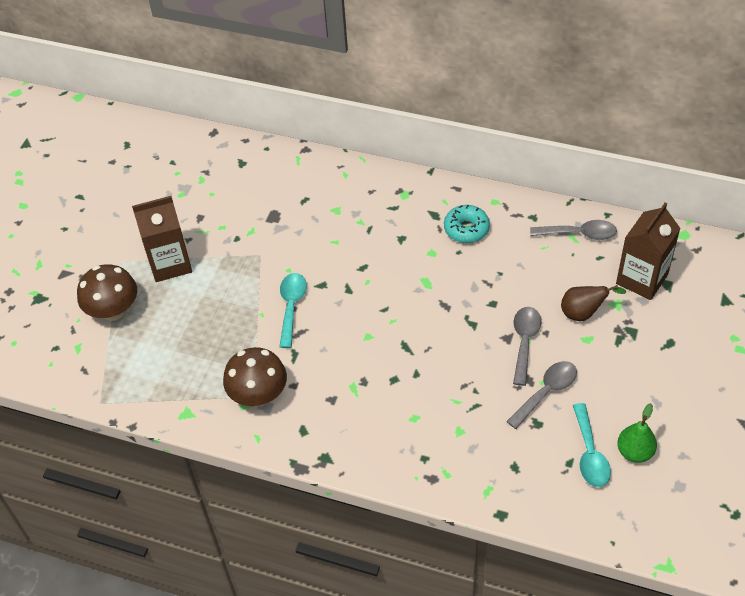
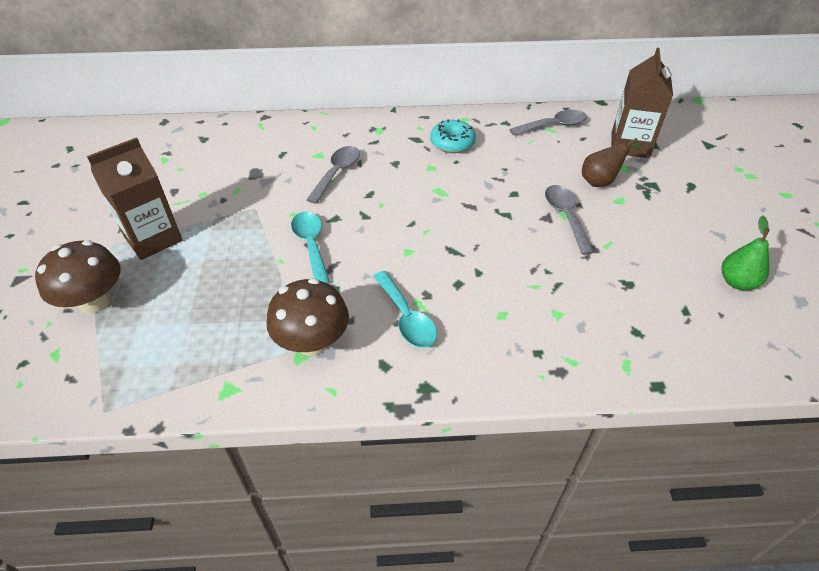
camera: 25 degrees left, 5 degrees down
grey spoon [506,361,577,429] -> grey spoon moved to [307,146,360,204]
turquoise spoon [573,403,611,487] -> turquoise spoon moved to [373,271,437,348]

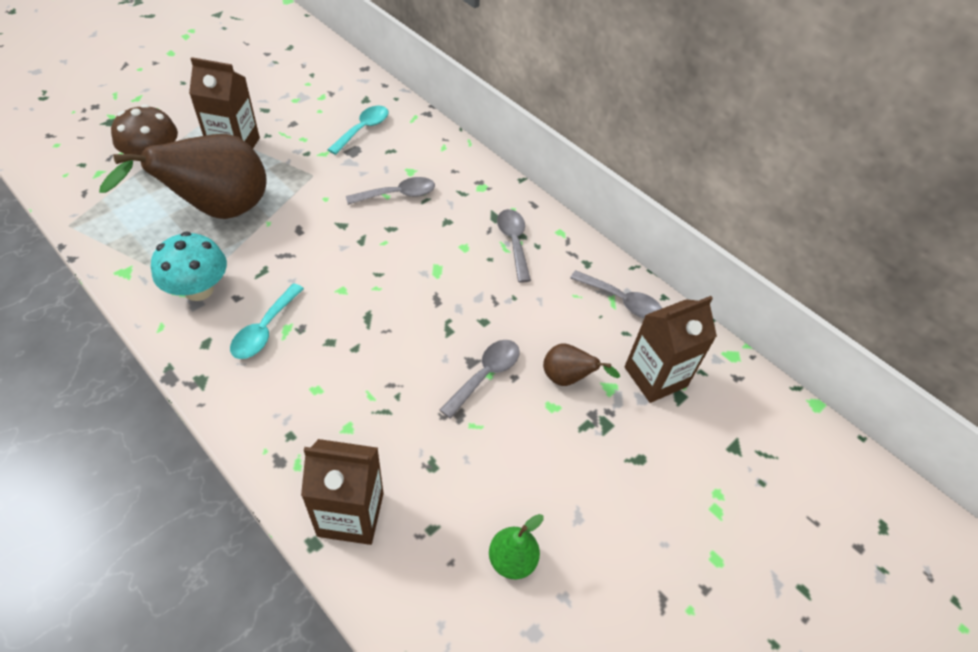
camera: 45 degrees right, 5 degrees up
brown mushroom [266,278,349,356] -> turquoise mushroom [151,231,227,301]
turquoise spoon [291,212,330,284] -> turquoise spoon moved to [327,106,389,155]
turquoise donut [430,119,476,153] -> grey spoon [497,209,531,283]
none -> brown pear [99,134,267,219]
none -> brown carton [301,439,384,545]

